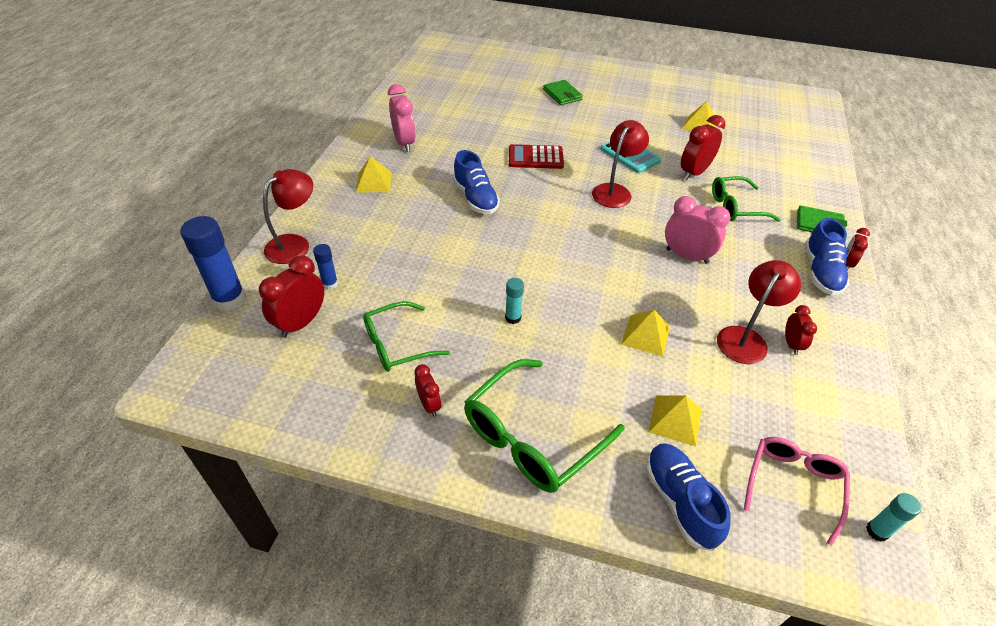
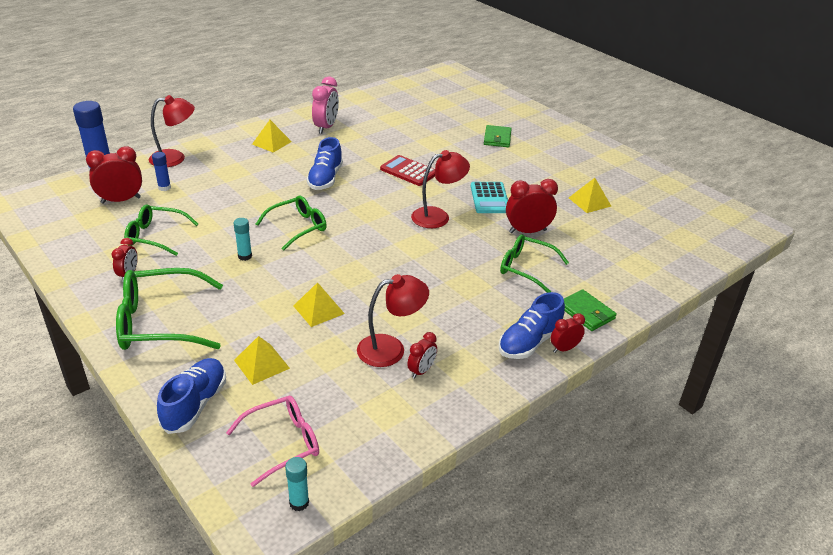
camera: 35 degrees right, 10 degrees down
pink clock [665,196,731,264] -> none
none -> green glasses [256,195,327,251]

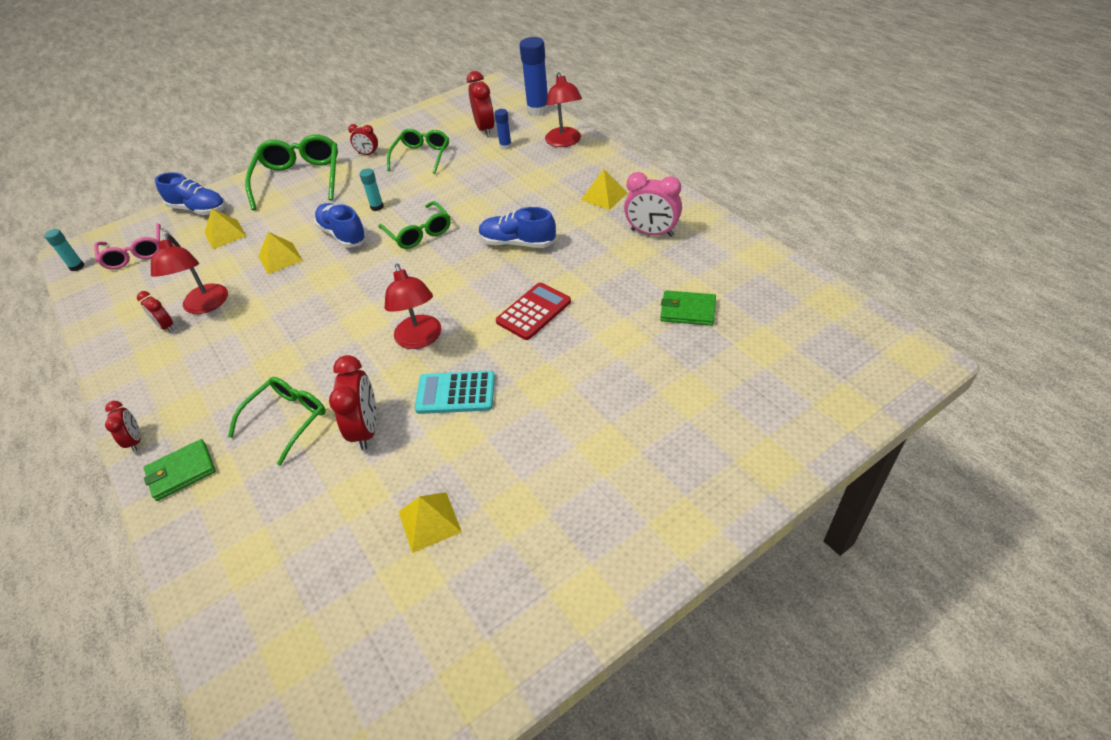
camera: 100 degrees right, 10 degrees up
green wallet [484,125,512,147] -> green wallet moved to [660,290,716,326]
blue shoe [499,292,565,359] -> blue shoe moved to [314,203,367,248]

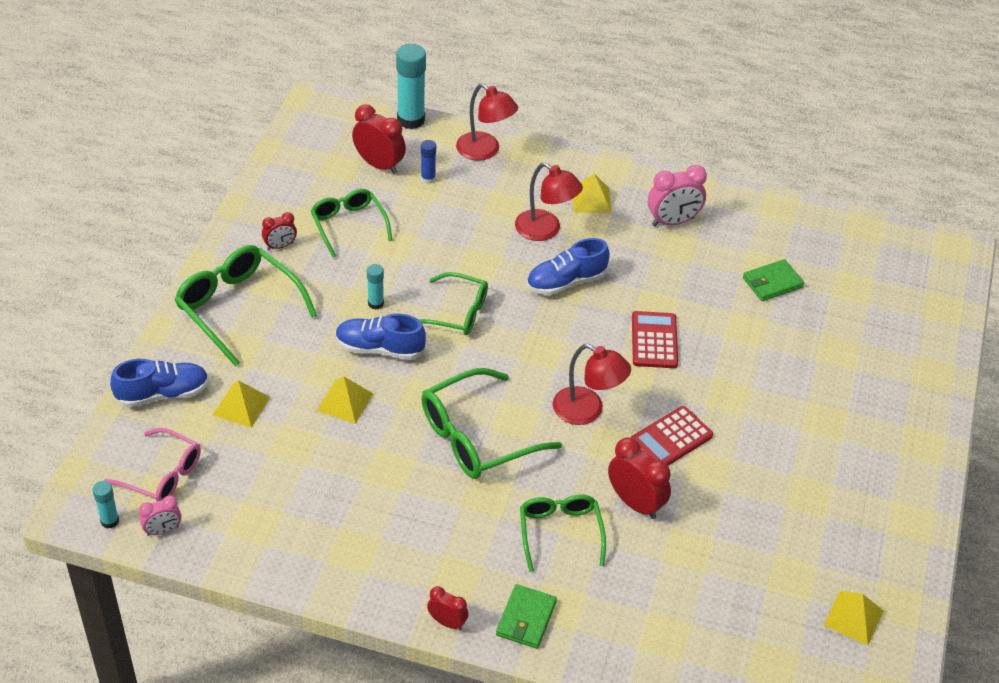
camera: 45 degrees left, 0 degrees up
red clock [137,291,173,332] -> none
red lamp [151,233,228,314] -> red lamp moved to [515,162,583,241]
yellow pyramid [399,492,462,553] -> yellow pyramid moved to [824,591,884,646]
turquoise calculator [415,371,495,414] -> red calculator [630,406,713,466]
blue glue stick [520,37,549,116] -> turquoise glue stick [396,44,426,129]
none -> pink clock [139,495,181,536]
none -> green glasses [421,368,562,479]

